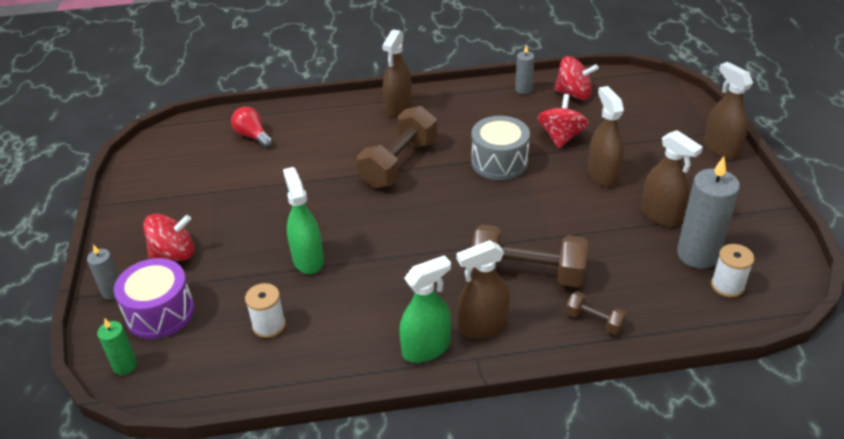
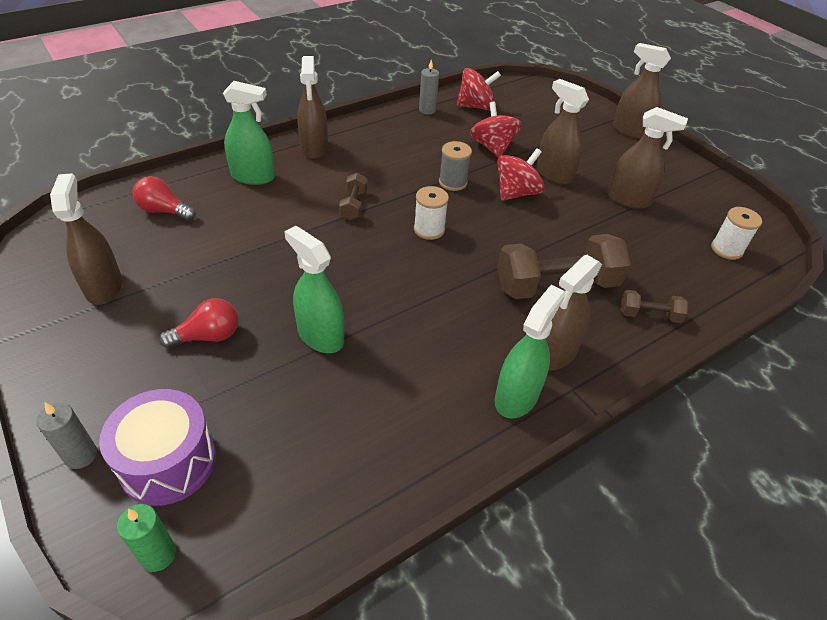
camera: 30 degrees left, 5 degrees up
red spinning top [143,214,194,261] -> red spinning top moved to [497,148,545,201]
white spool [245,283,286,338] -> white spool moved to [414,186,449,240]
brown dumbbell [357,106,437,188] -> brown dumbbell [339,173,367,220], size x0.48
grey drum [471,116,530,180] -> grey spool [439,141,472,191]
grey candle [677,156,740,269] -> none
none -> brown spray bottle [50,173,122,305]
none -> red light bulb [159,298,238,348]
none -> green spray bottle [223,81,275,185]

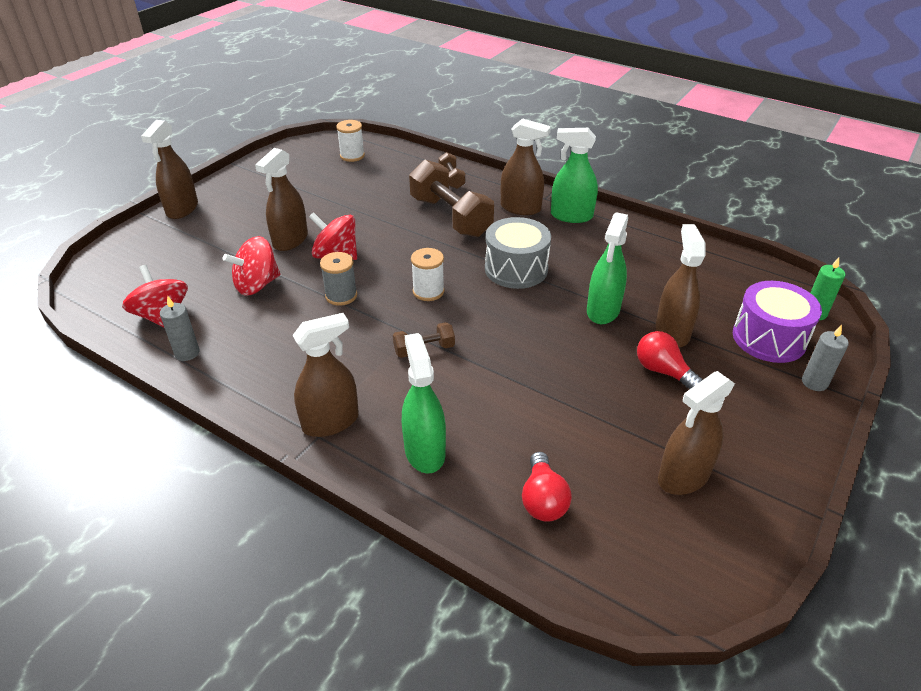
camera: 110 degrees left, 5 degrees down
brown spray bottle [607,107,688,209] -> brown spray bottle moved to [656,224,706,347]
none -> grey drum [485,217,551,289]

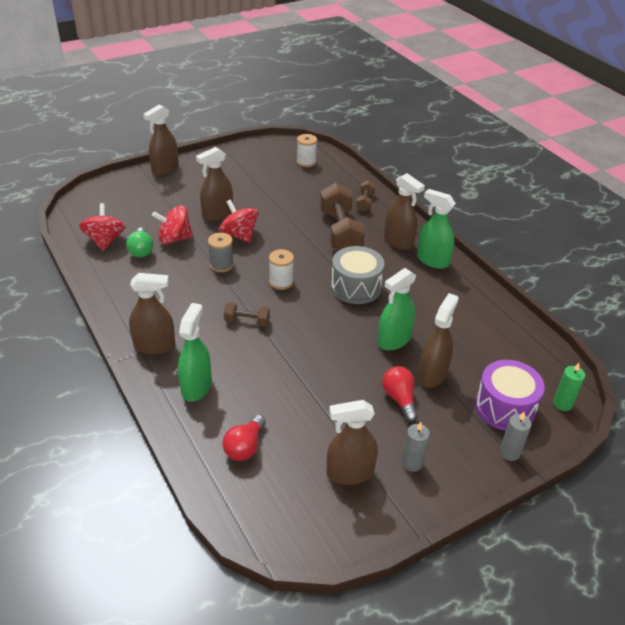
camera: 25 degrees right, 0 degrees up
grey candle [160,296,200,361] -> grey candle moved to [402,422,430,472]
none -> green light bulb [126,228,153,258]

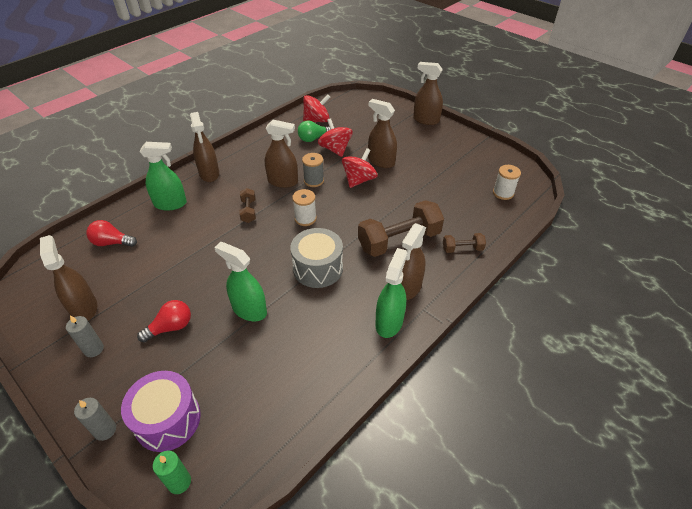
camera: 75 degrees right, 5 degrees up
brown spray bottle [418,293,459,388] -> brown spray bottle moved to [265,120,298,188]

